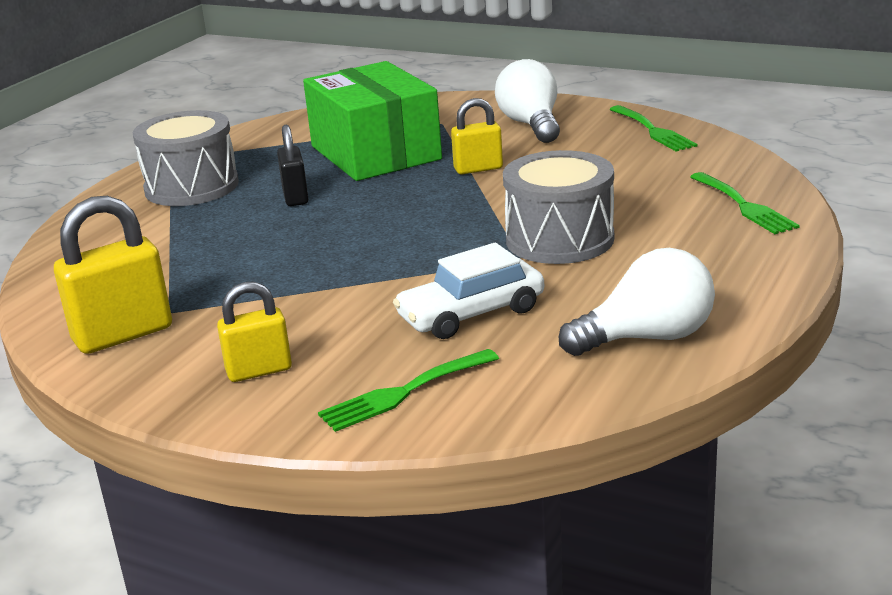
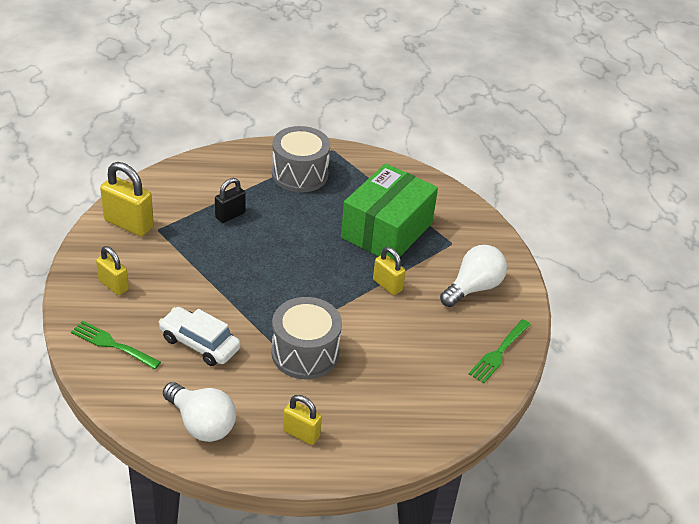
camera: 55 degrees right, 15 degrees up
black padlock [277,125,308,206] -> black padlock moved to [215,178,246,223]
green fork [690,172,800,234] -> none
none -> yellow padlock [283,395,322,445]

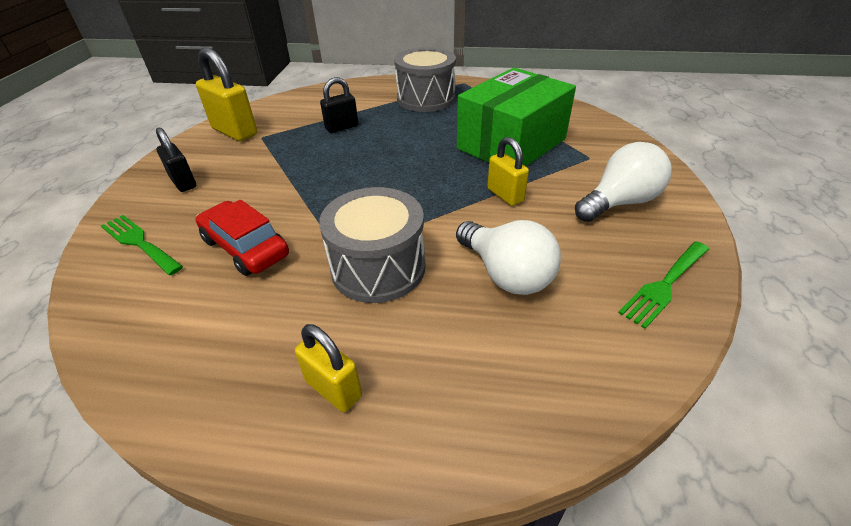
camera: 15 degrees right, 0 degrees up
yellow padlock [96,246,129,295] -> black padlock [156,127,196,192]
white car [158,307,241,366] -> red car [195,200,289,276]
white light bulb [163,382,236,442] -> white light bulb moved to [456,220,561,295]

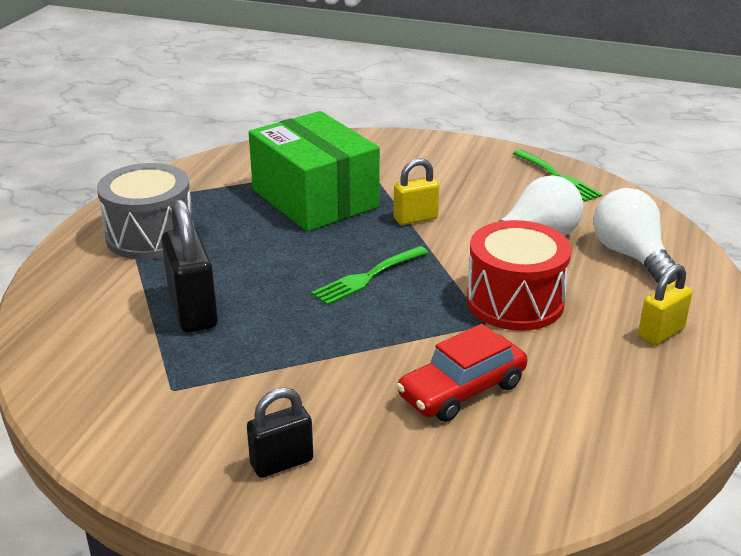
camera: 80 degrees left, 10 degrees down
green fork [101,215,183,275] -> green fork moved to [311,246,429,306]
yellow padlock [196,47,257,141] -> none
grey drum [319,187,425,303] -> red drum [467,220,572,331]
black padlock [320,77,358,133] -> black padlock [162,199,218,333], size x1.60
white light bulb [575,142,672,222] -> white light bulb moved to [593,188,677,284]

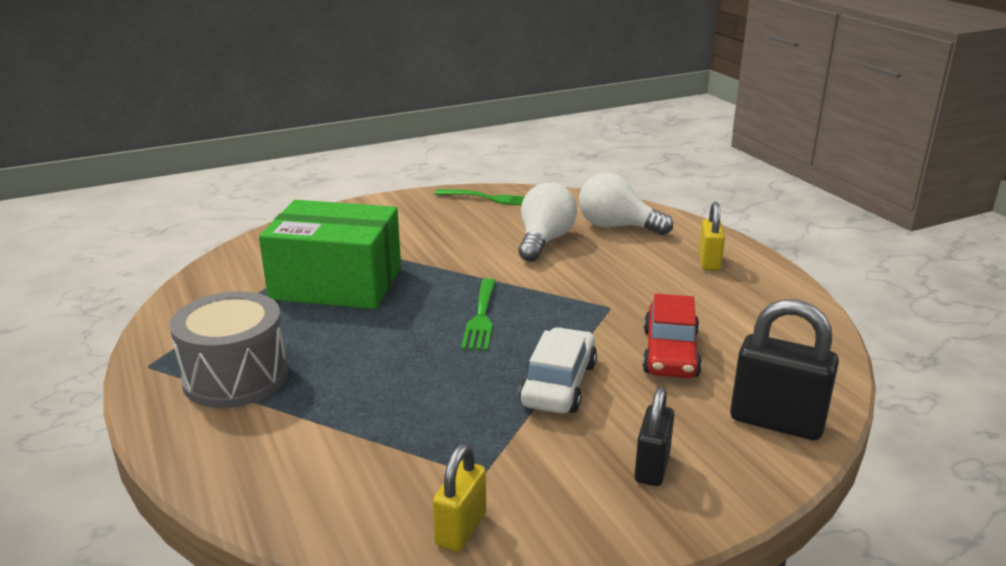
camera: 45 degrees left, 5 degrees down
black padlock [162,199,218,333] -> black padlock moved to [730,299,839,440]
yellow padlock [394,158,439,225] -> yellow padlock moved to [433,443,486,552]
red drum [467,220,572,331] -> none
none -> white car [519,327,597,414]

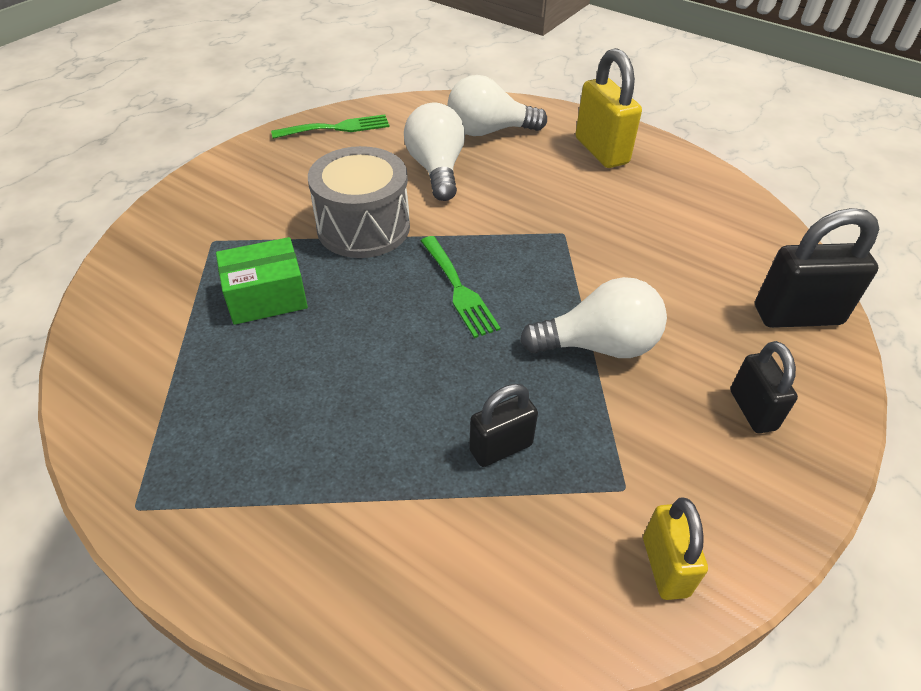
camera: 30 degrees left, 20 degrees up
grey drum [170,291,288,408] -> grey drum moved to [308,146,410,258]
green box [259,200,401,309] -> green box [216,237,308,325], size x0.55
white car [519,327,597,414] -> white light bulb [520,277,667,358]
red car [642,294,702,378] -> none
yellow padlock [698,202,725,271] -> yellow padlock [575,48,642,168], size x1.60
none -> black padlock [469,384,538,467]

